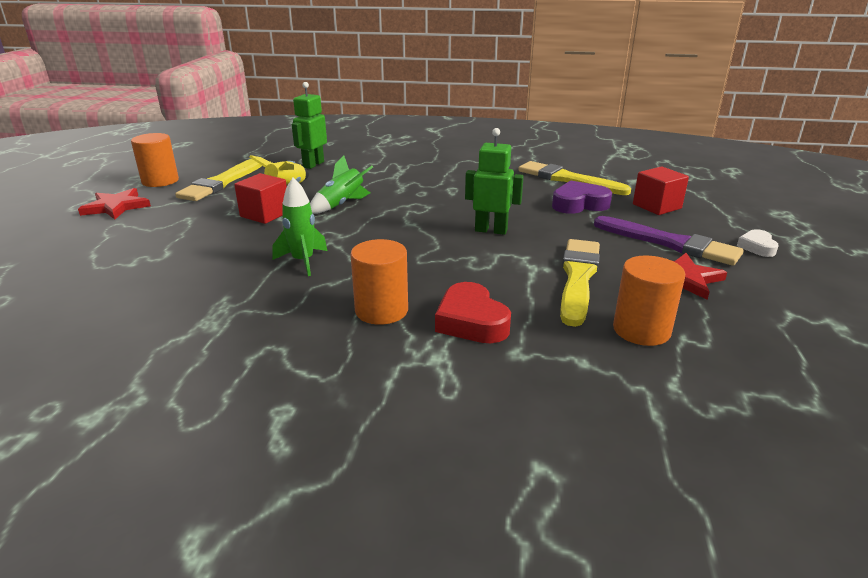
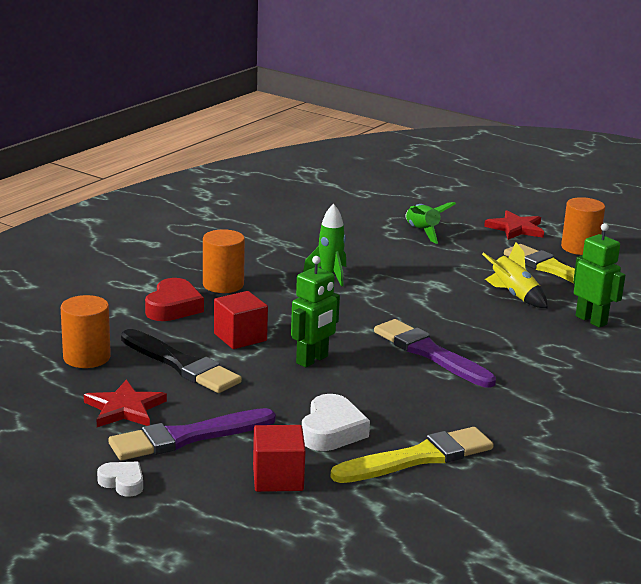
camera: 115 degrees right, 5 degrees down
red cube [234,173,287,224] -> red cube moved to [214,291,268,349]
green rocket [310,156,373,214] -> green rocket moved to [406,202,456,244]
red heart [435,282,511,343] -> red heart turned 105 degrees clockwise [145,278,204,321]
purple heart [552,180,612,214] -> white heart [302,394,370,451]
yellow brush [560,239,600,327] -> black brush [121,329,242,393]
none -> purple brush [374,319,496,388]

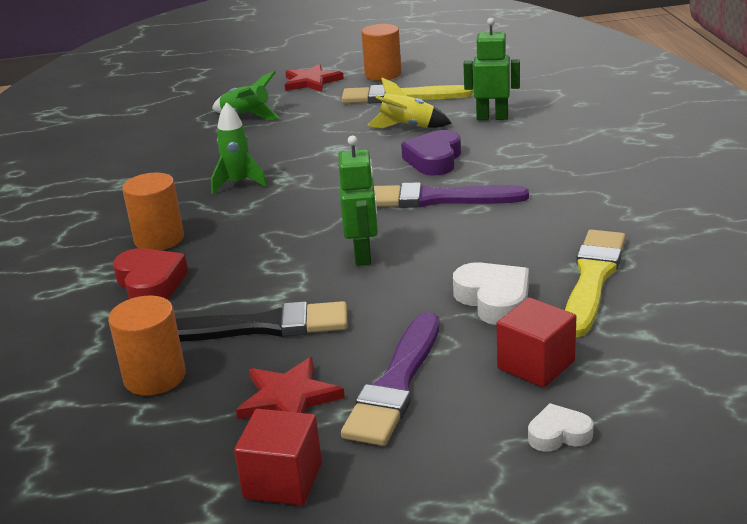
camera: 40 degrees left, 5 degrees up
white heart [97,462,143,497] -> white heart moved to [528,403,594,452]
red cube [214,291,268,349] -> red cube moved to [234,409,322,506]
none -> purple heart [401,130,461,175]

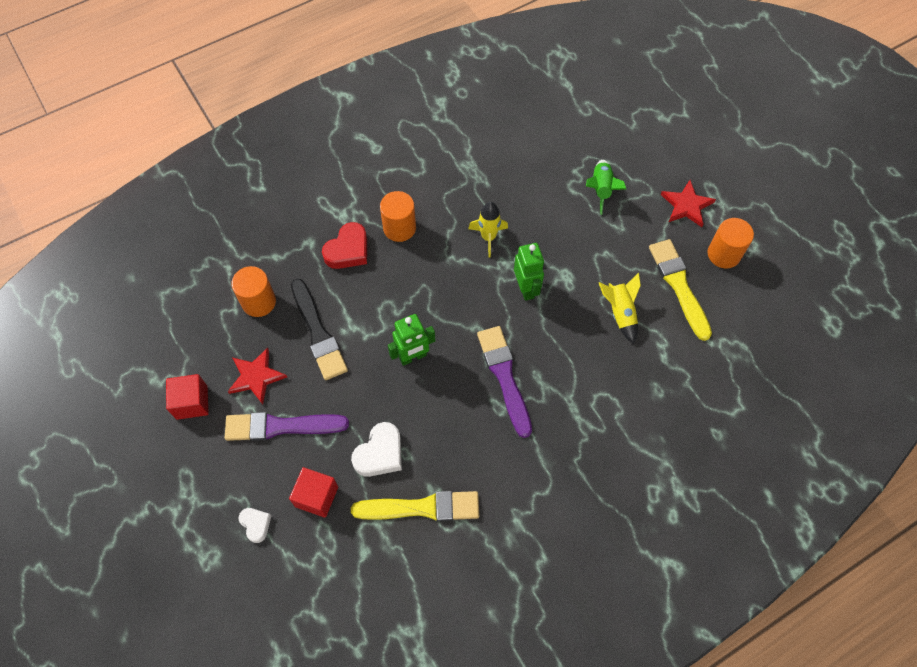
camera: 65 degrees right, 35 degrees up
green rocket [211,102,267,194] -> yellow rocket [468,202,508,257]
purple heart [401,130,461,175] -> none
green robot [464,18,520,120] -> green robot moved to [514,243,544,301]

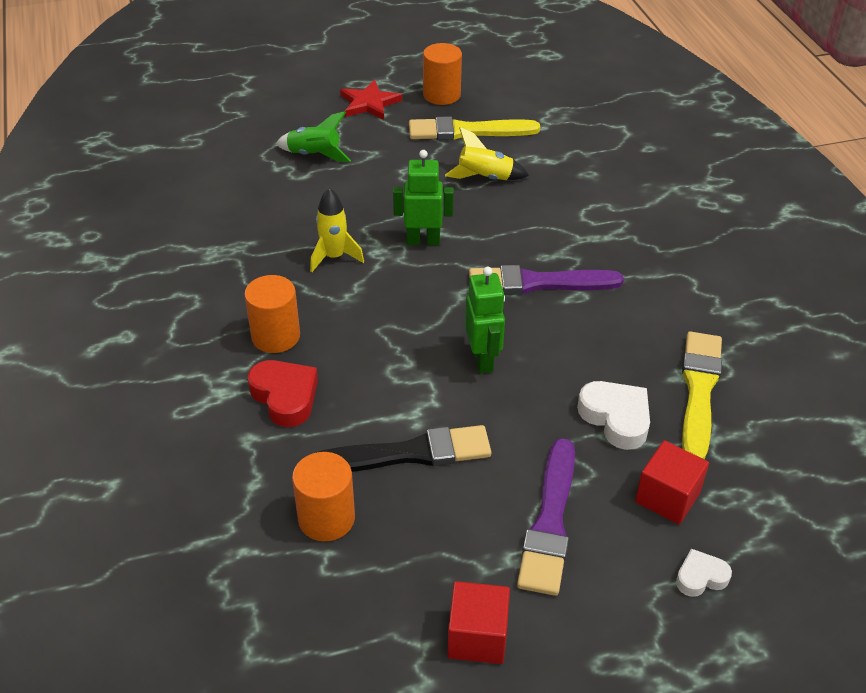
camera: 75 degrees left, 20 degrees down
red star [228,348,287,404] -> none

